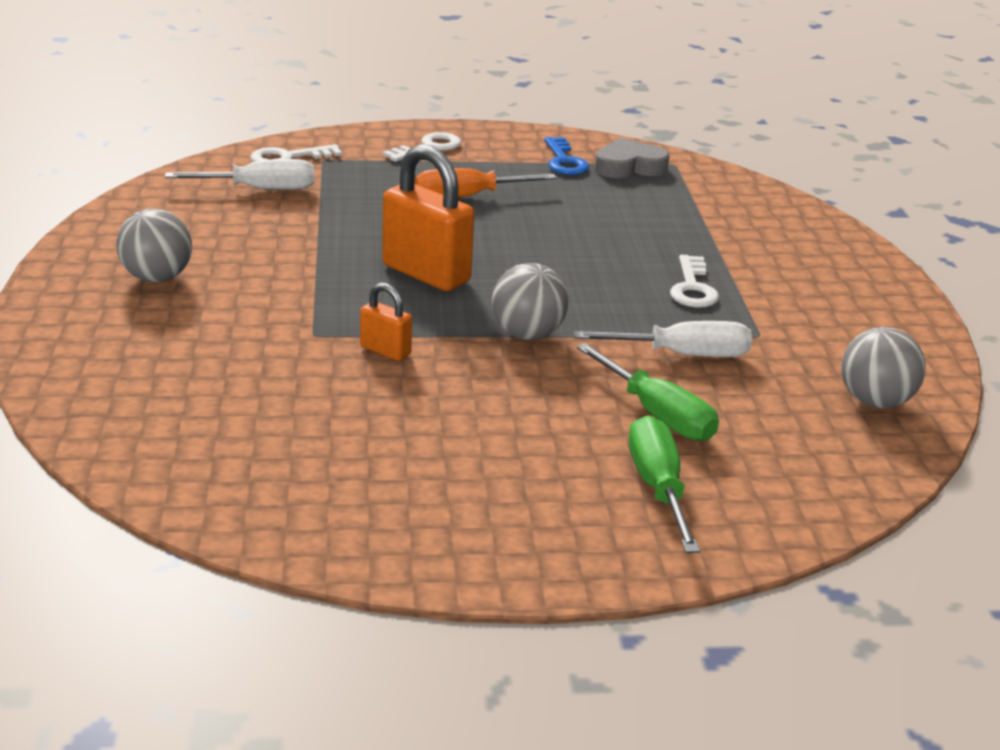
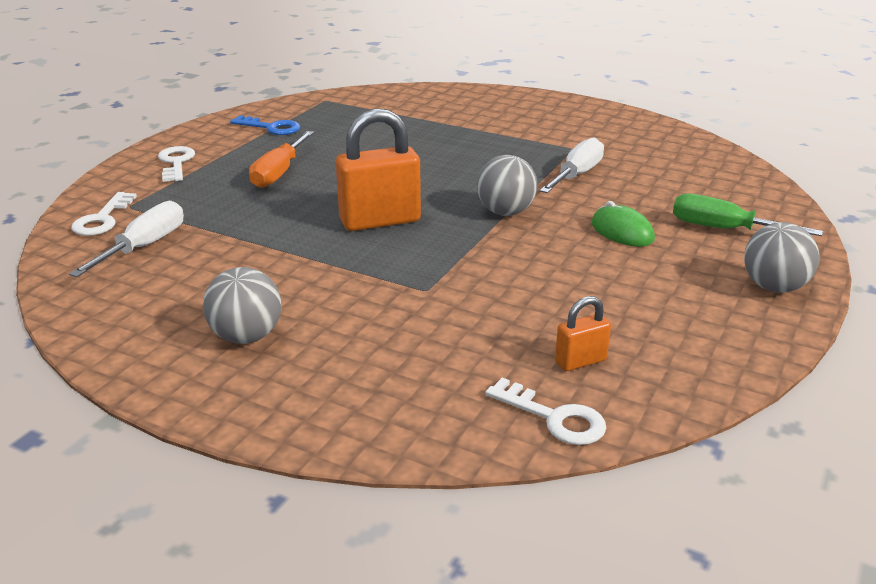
camera: 55 degrees left, 0 degrees up
orange padlock [360,282,412,361] -> orange padlock moved to [555,296,611,371]
green screwdriver [576,343,719,441] -> none
grey heart [595,138,670,178] -> none
white key [670,255,719,308] -> white key moved to [485,378,606,445]
grey ball [842,327,926,408] -> grey ball moved to [744,222,819,293]
none -> green mouse [591,201,655,247]

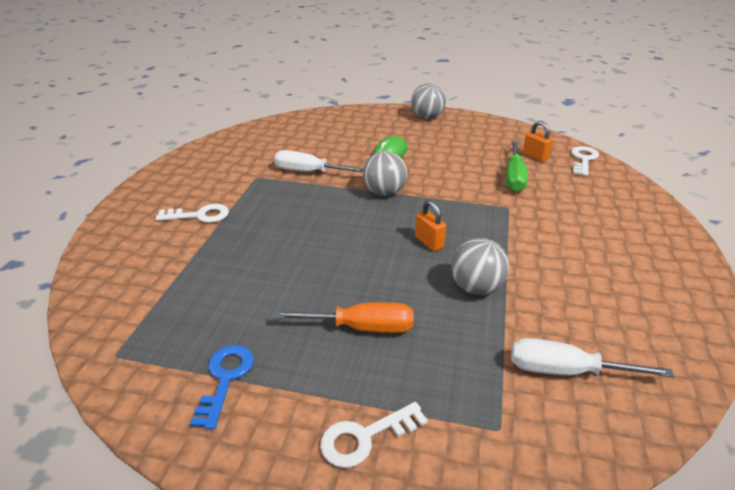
camera: 105 degrees left, 5 degrees up
white key [71,192,137,236] -> white key moved to [156,204,229,223]
grey ball [203,267,281,344] -> grey ball moved to [451,238,509,295]
orange padlock [336,108,421,231] -> orange padlock [415,200,446,251], size x0.50
green screwdriver [673,194,823,236] -> green screwdriver moved to [506,141,528,192]

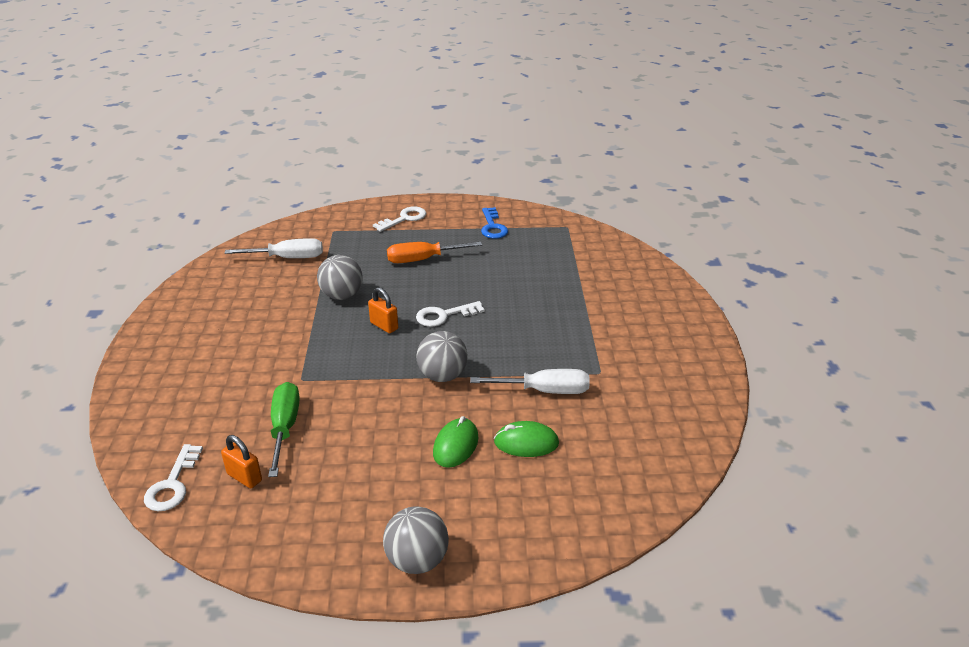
camera: 165 degrees right, 0 degrees up
white key [156,204,229,223] -> white key moved to [416,301,485,327]
none -> green mouse [494,421,559,457]

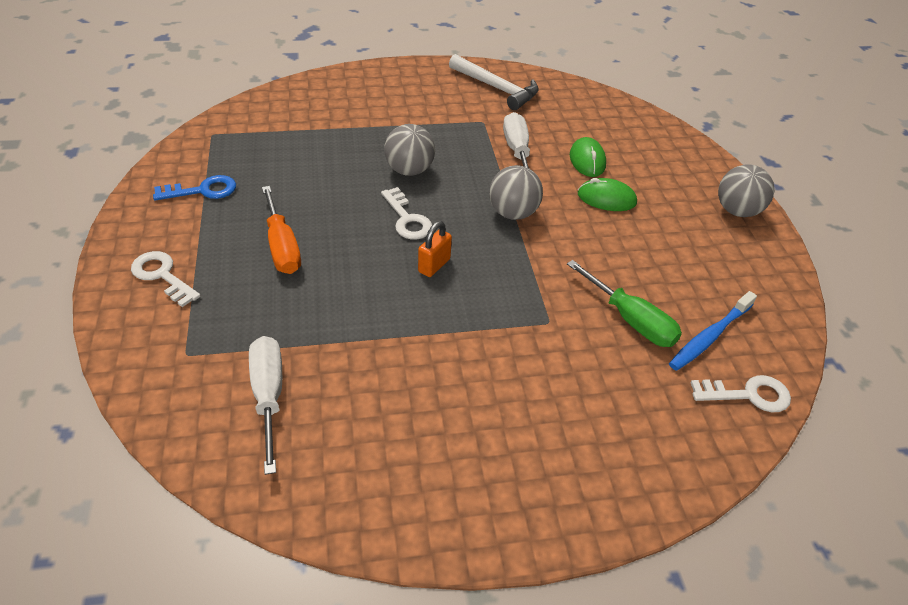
camera: 100 degrees left, 10 degrees up
orange padlock [221,435,262,489] -> blue toothbrush [669,291,757,371]
green screwdriver [268,382,300,477] -> green screwdriver turned 120 degrees counterclockwise [567,260,682,347]
grey ball [317,255,363,300] -> grey ball moved to [384,124,435,176]
none -> white hammer [449,54,539,110]

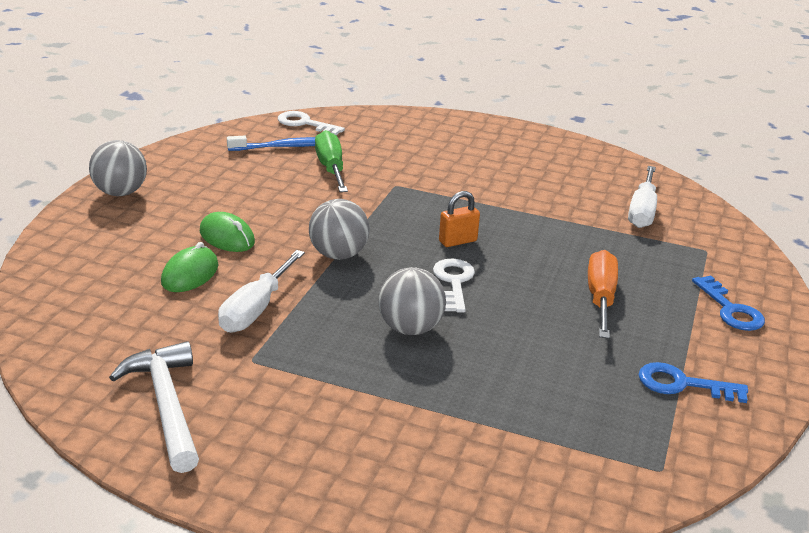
camera: 150 degrees left, 15 degrees down
white key [131,251,201,307] -> blue key [692,275,765,331]

